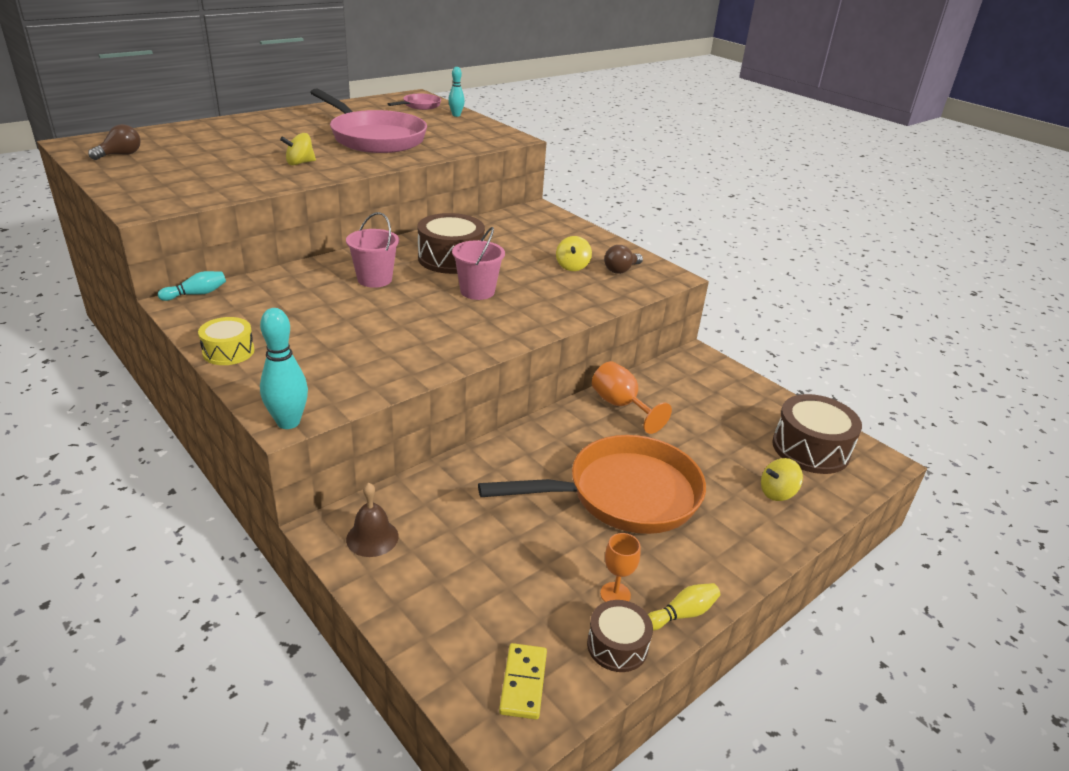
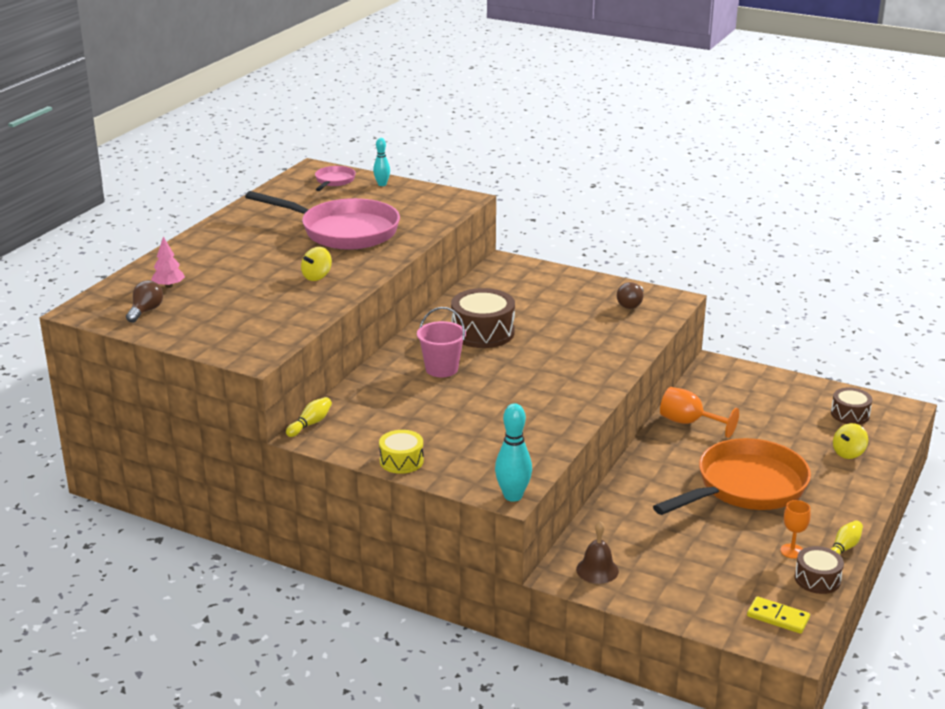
camera: 20 degrees left, 5 degrees down
turquoise bowling pin [158,271,226,301] -> yellow bowling pin [286,397,332,437]
pink bucket [452,227,505,300] -> none
yellow domino [499,643,547,720] -> yellow domino turned 45 degrees counterclockwise [747,597,810,634]
yellow spinning top [556,236,592,271] -> none
brown drum [772,394,862,474] -> brown drum [831,388,873,425], size x0.59
none -> pink tree [151,237,185,288]

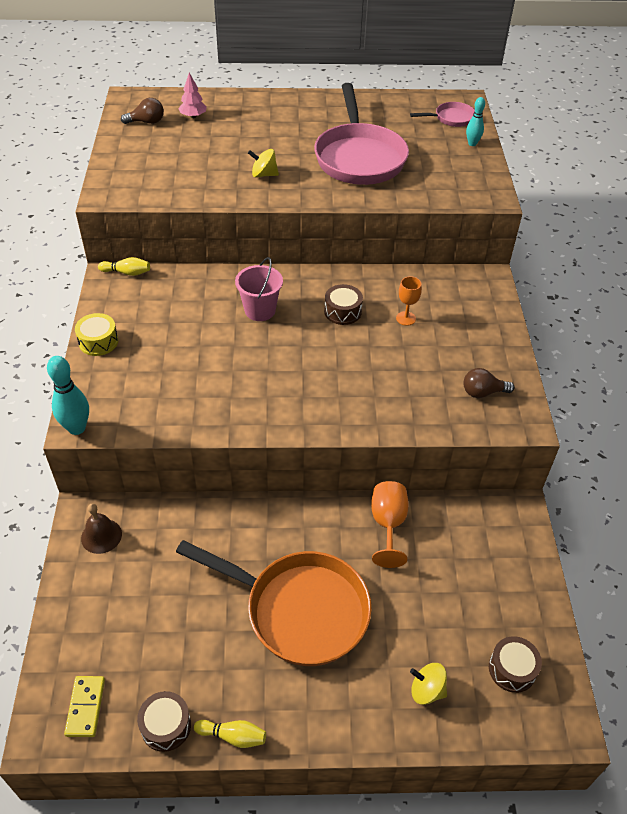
camera: 60 degrees right, 20 degrees up
brown drum [451,288,515,348] -> brown drum [324,284,363,325], size x0.59
orange goblet [780,500,811,559] -> orange goblet moved to [396,276,422,326]

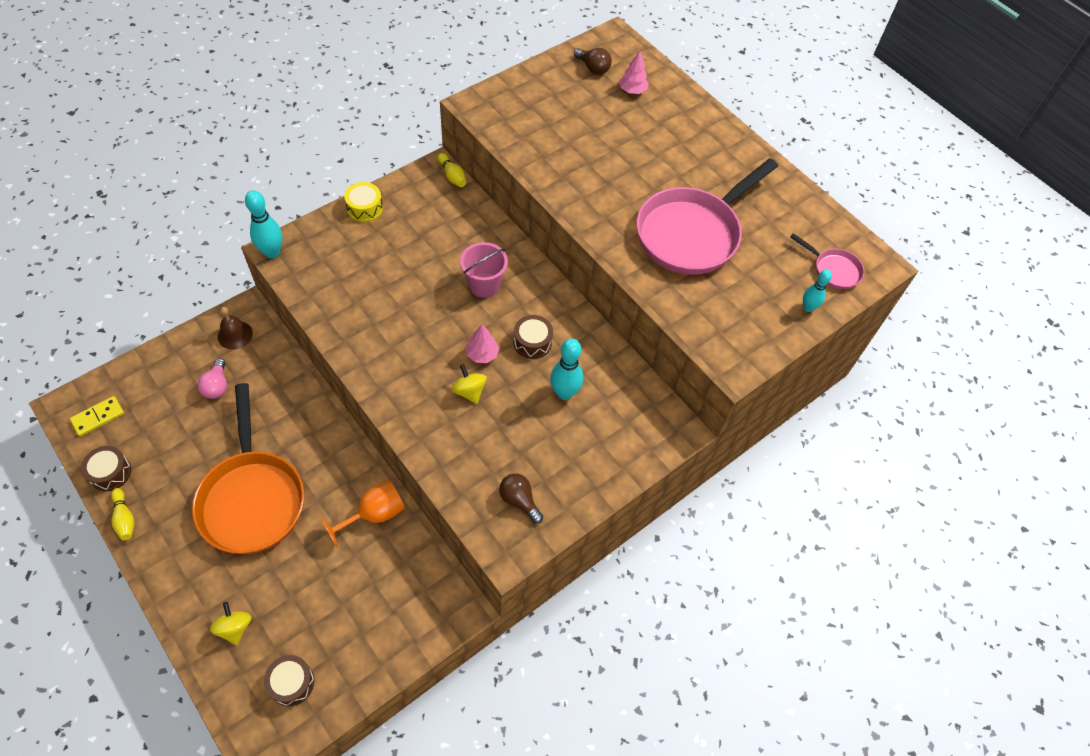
camera: 50 degrees right, 10 degrees up
yellow spinning top [248,149,279,178] -> yellow spinning top moved to [452,364,487,404]
orange goblet [396,276,422,326] -> turquoise bowling pin [550,339,583,400]
none -> pink light bulb [198,358,227,399]
none -> pink tree [466,324,499,363]

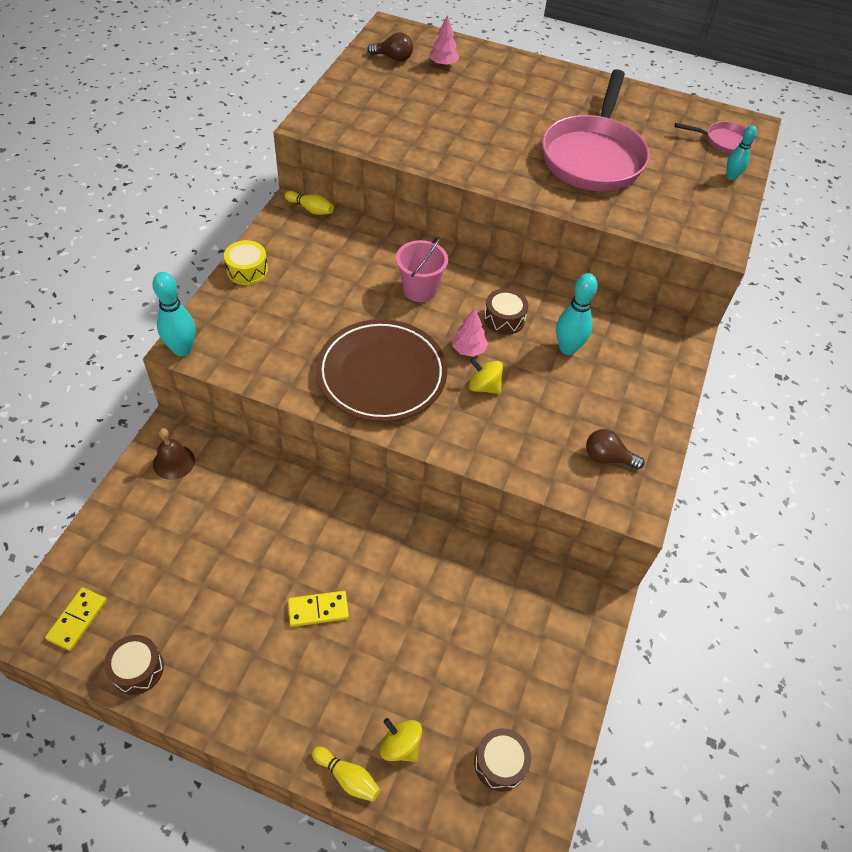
camera: 30 degrees left, 5 degrees down
yellow bowling pin [111,488,135,540] -> yellow bowling pin moved to [312,746,380,802]
orange pan [192,383,304,554] -> yellow domino [288,591,349,627]
pink light bulb [198,358,227,399] -> none
orange goblet [321,480,405,547] -> none
none -> brown plate [316,319,447,422]

